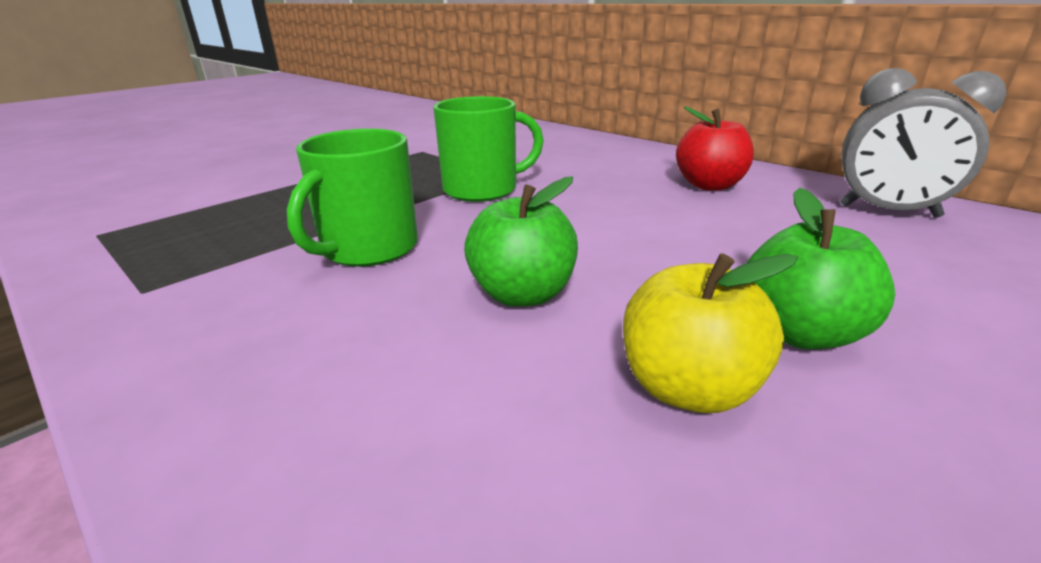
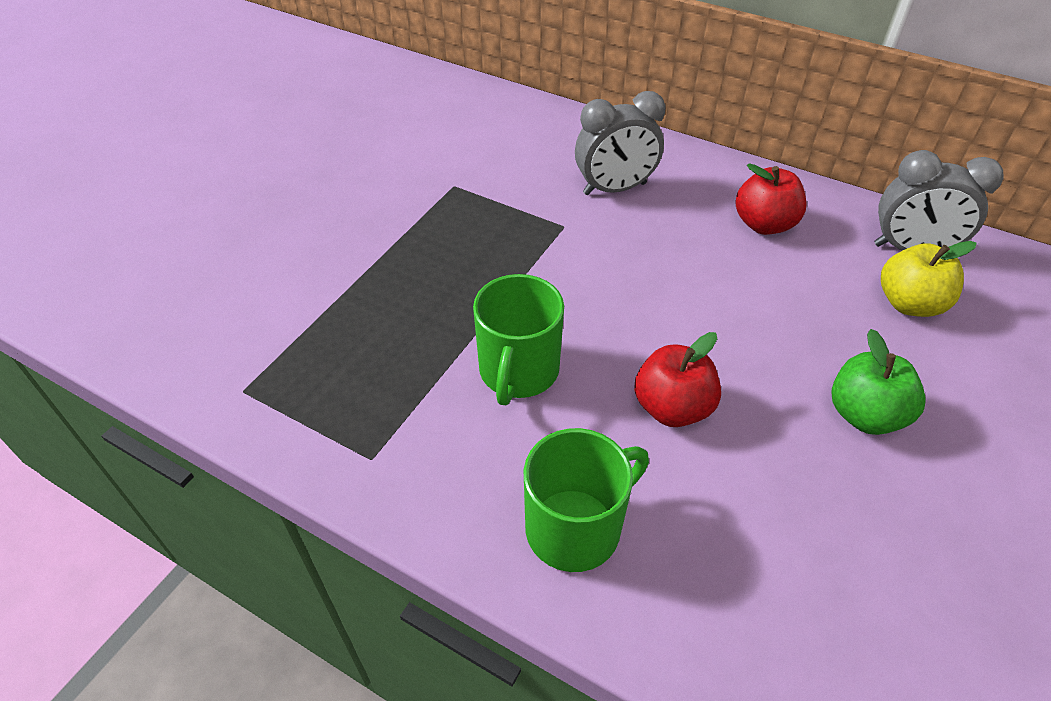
camera: 15 degrees left, 20 degrees up
green mug [433,96,544,202] -> green mug moved to [524,428,649,572]
green apple [464,176,578,307] -> red apple [634,332,721,427]
yellow apple [623,253,798,413] -> yellow apple moved to [881,241,977,317]
none -> grey clock [575,91,666,195]

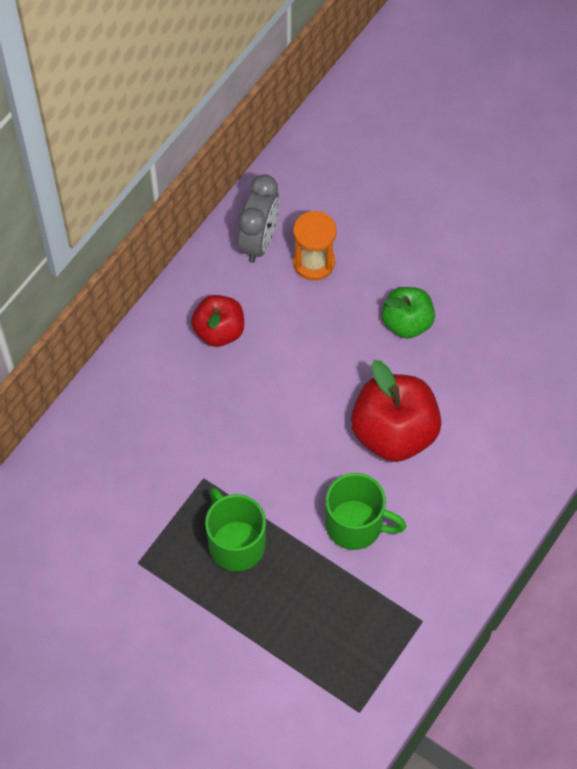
camera: 85 degrees left, 15 degrees up
green mug [524,428,649,572] -> green mug moved to [205,488,266,571]
grey clock [575,91,666,195] -> none
red apple [634,332,721,427] -> red apple [351,360,442,462], size x1.63
yellow apple [881,241,977,317] -> orange hourglass [293,211,337,280]

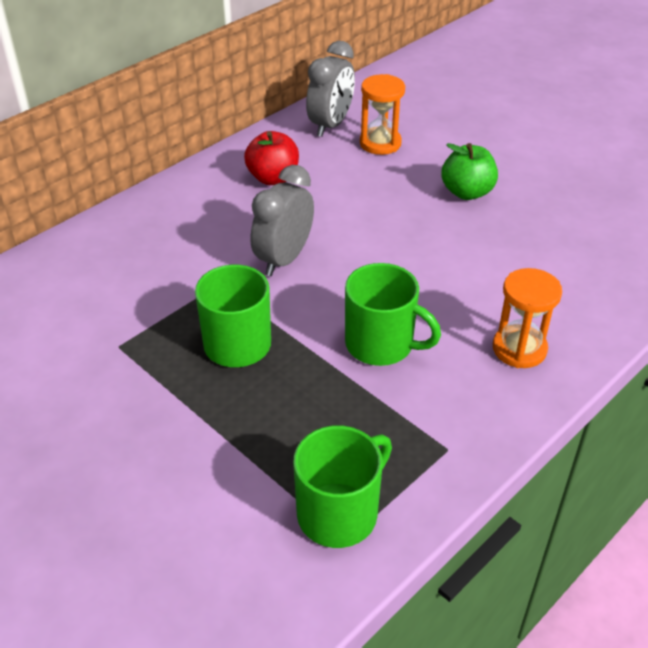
camera: 10 degrees right, 20 degrees down
red apple [351,360,442,462] -> none
none -> grey clock [251,165,314,276]
none -> green mug [293,425,392,548]
none -> orange hourglass [493,268,562,368]

